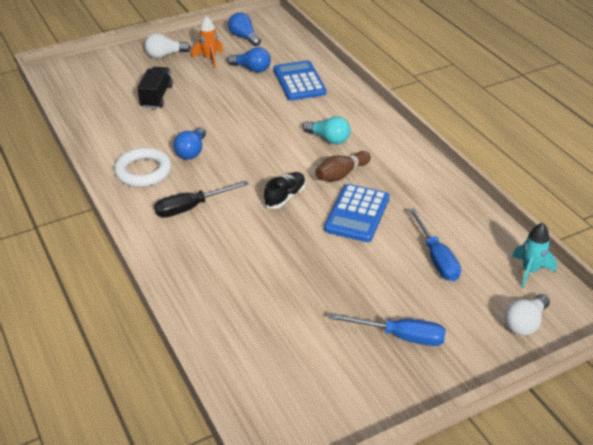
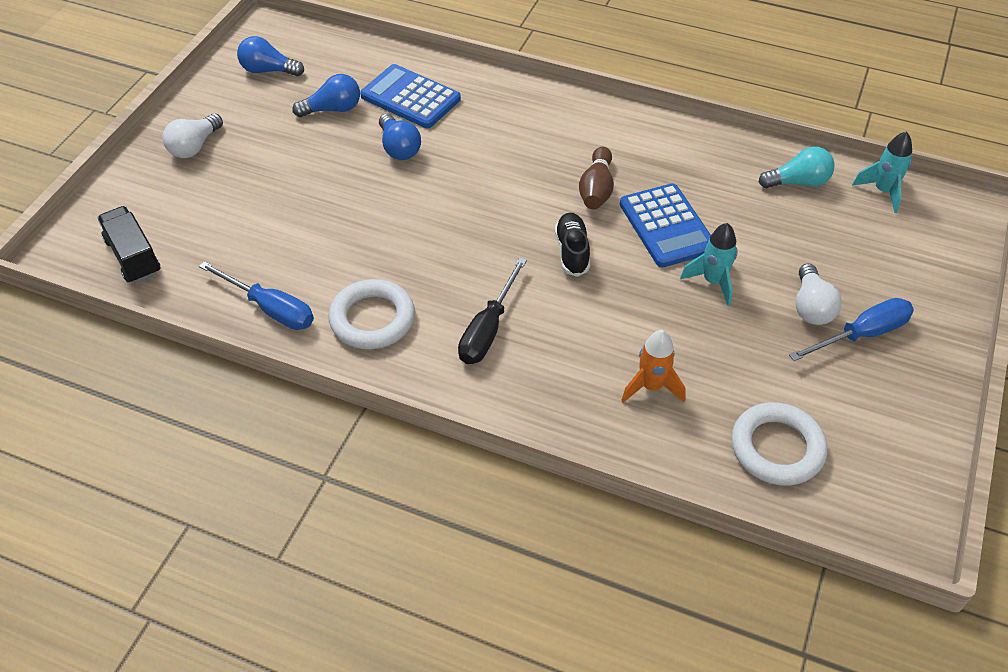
camera: 40 degrees left, 10 degrees up
black truck [137,67,173,109] -> black truck moved to [97,206,161,283]
blue light bulb [173,127,206,160] -> blue light bulb moved to [379,114,421,160]
orange rocket [191,16,223,69] -> orange rocket moved to [621,330,686,403]
turquoise light bulb [303,116,351,144] -> turquoise light bulb moved to [759,147,835,188]
blue screwdriver [409,208,461,281] -> blue screwdriver moved to [199,261,314,330]
white light bulb [504,294,550,336] -> white light bulb moved to [795,263,842,325]
none -> turquoise rocket [680,223,738,306]
none -> white ring [731,402,827,486]

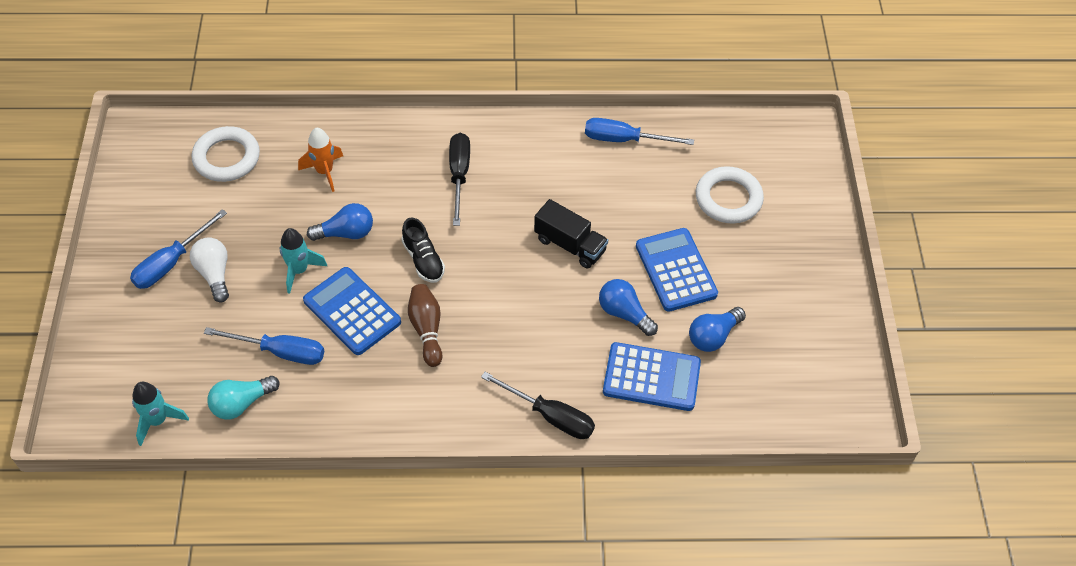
camera: 155 degrees right, 5 degrees up
black truck [97,206,161,283] -> black truck moved to [534,199,608,269]
white light bulb [163,113,223,158] -> none
blue light bulb [237,36,304,76] -> blue light bulb moved to [307,203,373,241]
white ring [329,279,415,349] -> white ring moved to [696,166,764,224]
none -> blue screwdriver [204,327,324,365]
none -> black screwdriver [481,372,595,439]
none -> blue calculator [636,228,718,312]

